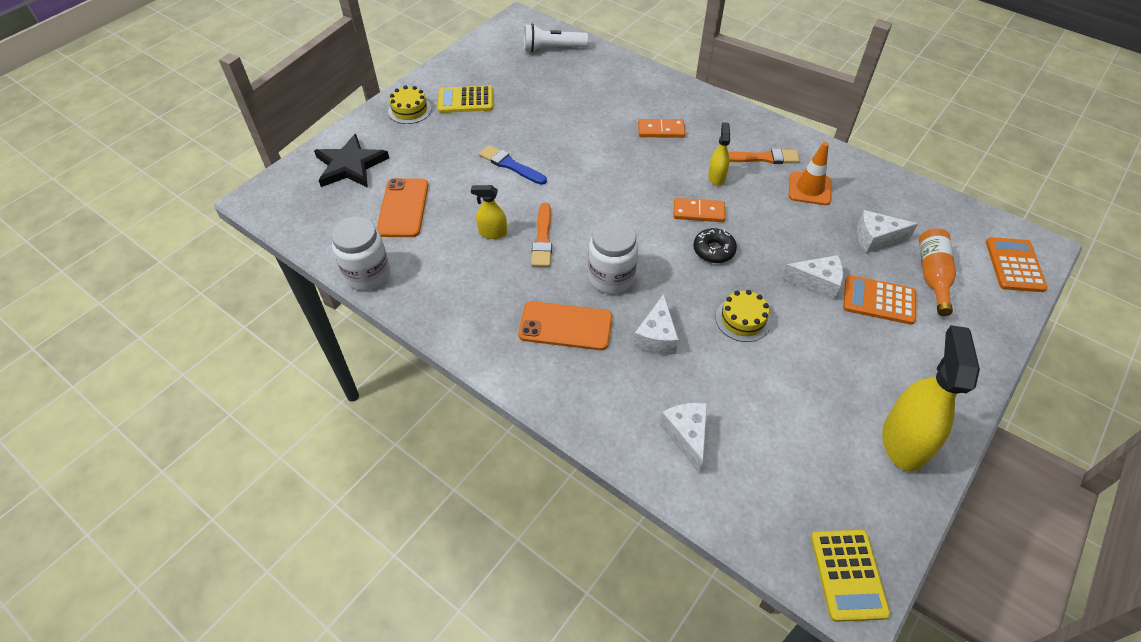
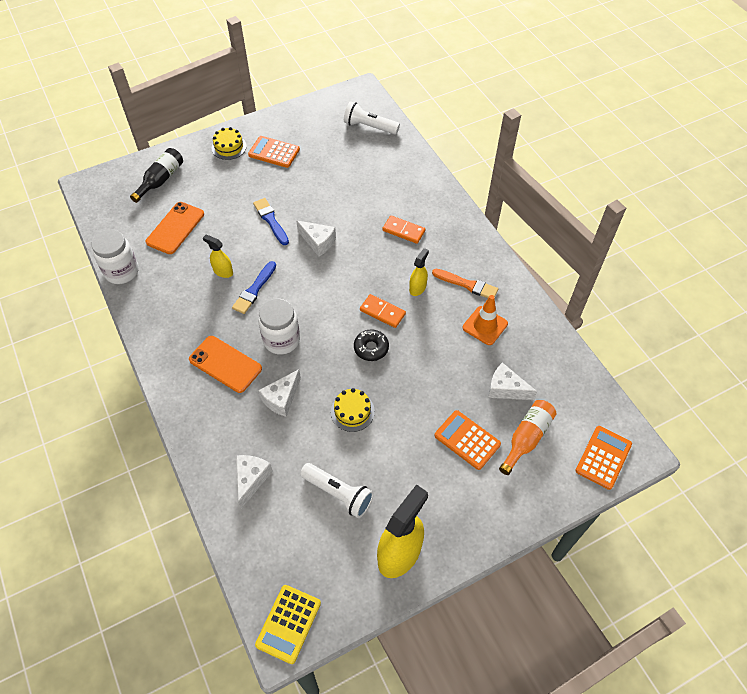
camera: 25 degrees right, 5 degrees up
black star [314,134,389,188] -> black bottle [130,148,183,203]
yellow calculator [438,86,493,113] -> orange calculator [248,136,300,168]
orange brush [531,203,552,267] -> blue brush [232,261,276,314]
white cheese [781,255,843,300] -> white cheese moved to [296,221,336,256]
none -> white flashlight [300,463,374,518]

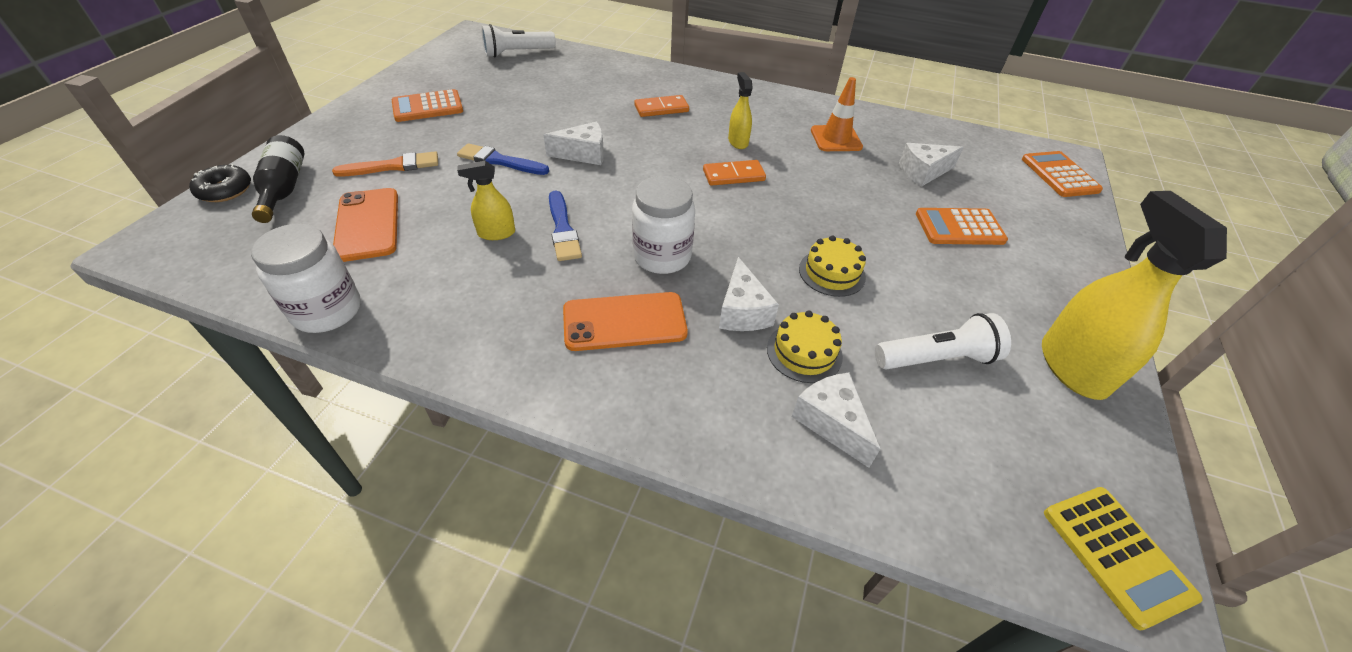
camera: 45 degrees left, 10 degrees down
yellow cake [212,127,247,160] -> yellow cake moved to [767,310,843,383]
black donut [354,329,389,361] -> black donut moved to [189,164,251,202]
orange brush [432,269,498,298] -> orange brush moved to [332,151,438,177]
orange bottle [499,400,556,475] -> none

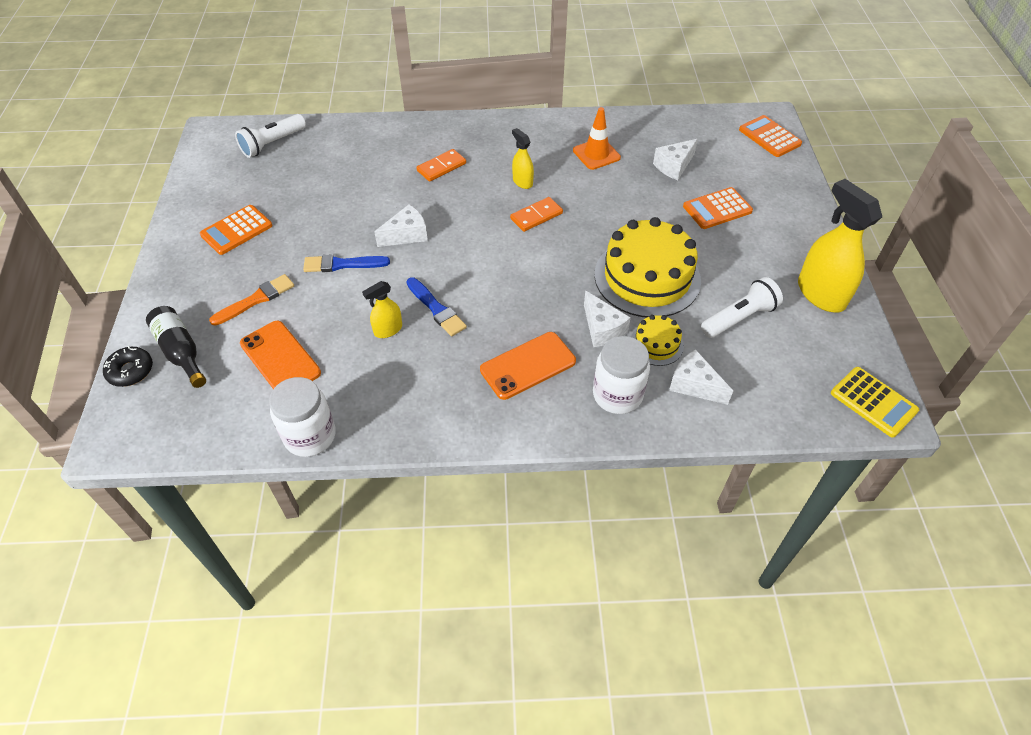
camera: 20 degrees left, 5 degrees up
white jar [632,176,695,274] -> white jar moved to [593,336,650,414]
yellow cake [799,235,866,297] -> yellow cake [594,217,701,317], size x2.11

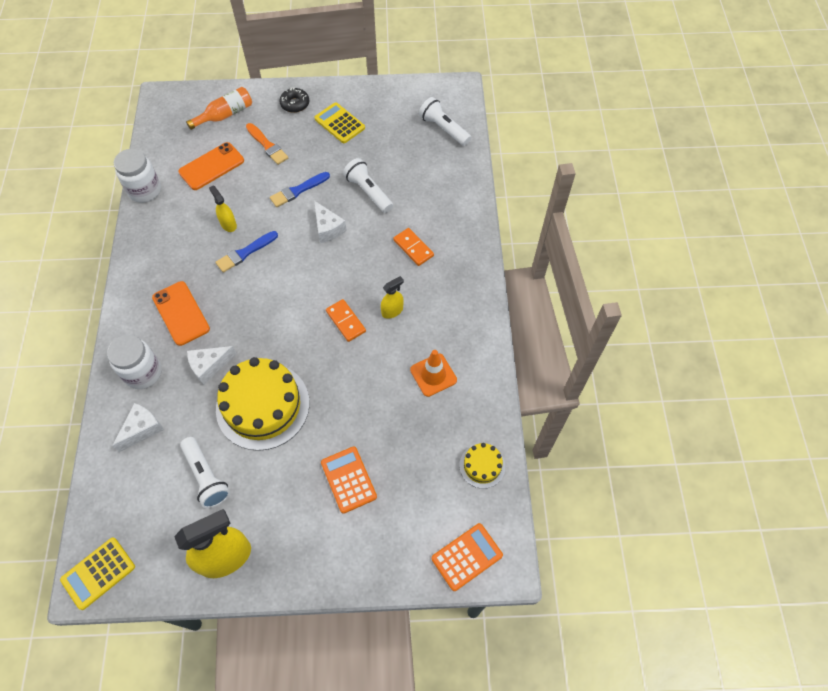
camera: 90 degrees right, 10 degrees up
black donut [103,346,153,387] -> black donut moved to [279,88,309,113]
black bottle [146,306,206,388] -> orange bottle [186,87,252,130]
orange calculator [200,205,272,255] -> yellow calculator [314,102,365,143]
blue brush [303,254,390,272] -> blue brush turned 120 degrees counterclockwise [270,172,330,207]
yellow cake [631,315,684,366] -> yellow cake moved to [459,443,505,489]
white cheese [653,139,698,180] -> none
none -> white flashlight [343,158,393,213]

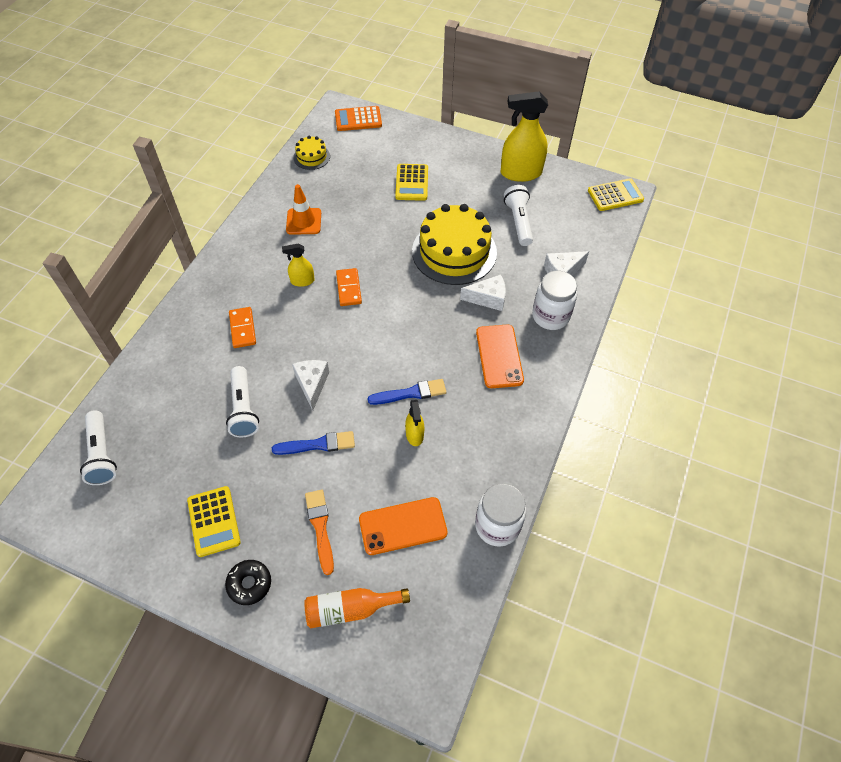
camera: 155 degrees left, 5 degrees down
orange calculator [321,446,377,514] -> yellow calculator [395,164,428,201]

